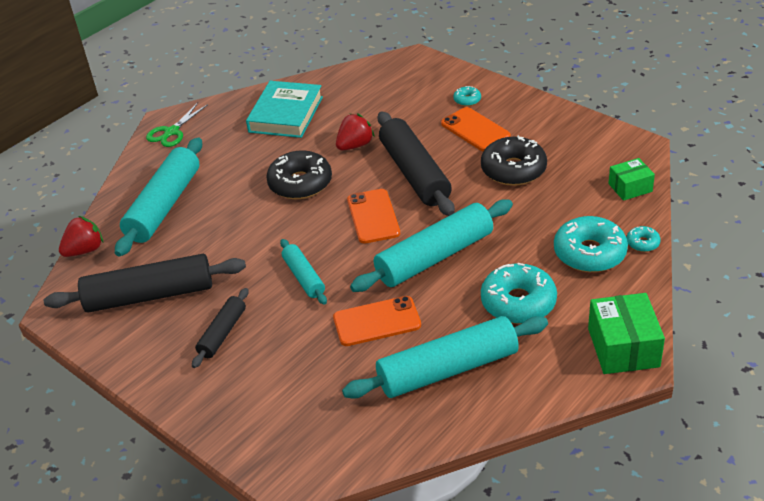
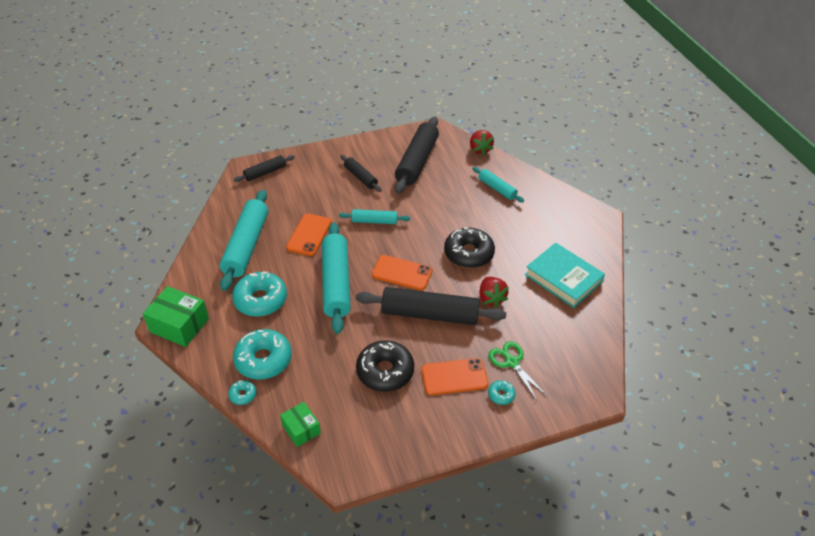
camera: 115 degrees right, 5 degrees up
turquoise rolling pin [115,137,202,257] -> turquoise rolling pin [472,167,524,203], size x0.53
green scissors [146,103,208,147] -> green scissors moved to [489,341,547,401]
green box [608,158,655,201] -> green box turned 45 degrees counterclockwise [280,402,321,447]
none -> black rolling pin [234,155,295,182]

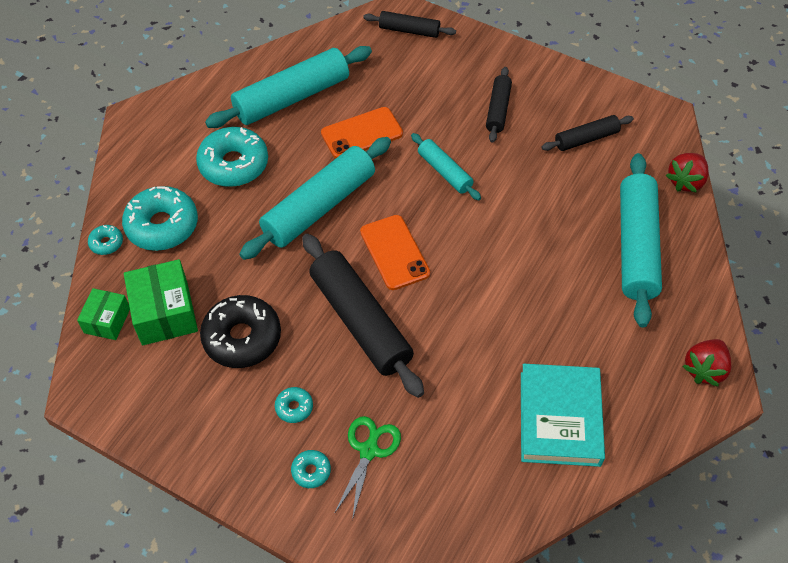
camera: 50 degrees right, 10 degrees up
green box [143,286,209,347] -> green box moved to [124,259,198,345]
black rolling pin [395,117,439,194] -> black rolling pin [541,115,634,151], size x0.53
orange phone [421,358,489,395] -> turquoise donut [275,387,313,423]
black donut [444,228,495,268] -> none
turquoise rolling pin [472,167,524,203] -> turquoise rolling pin [620,153,662,327], size x1.87
red strawberry [479,277,509,308] -> red strawberry moved to [683,339,731,387]

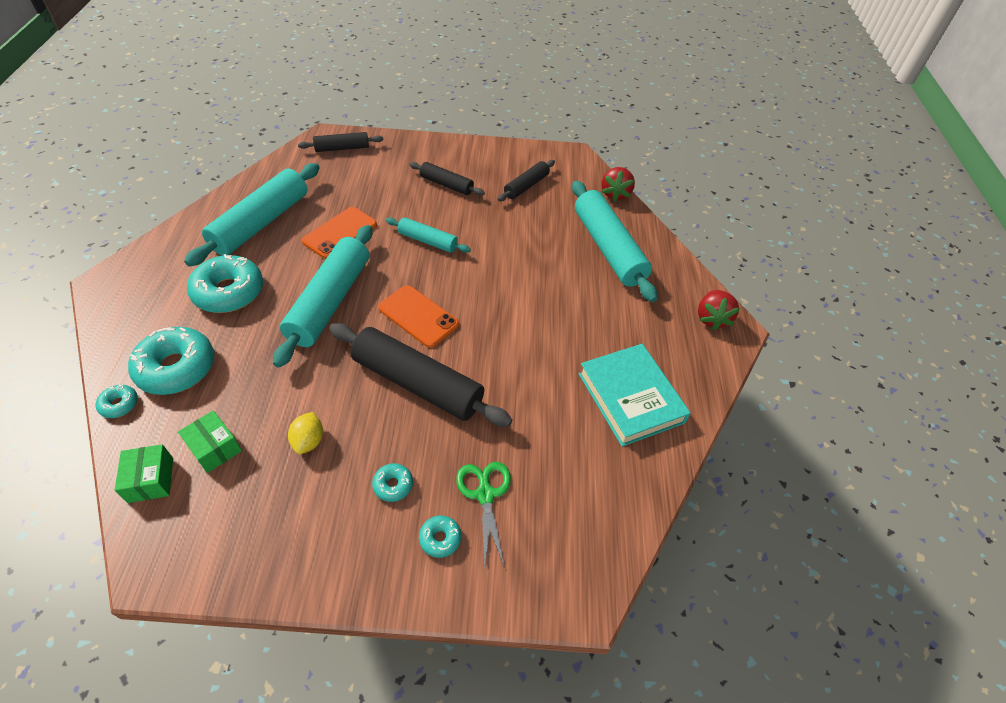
camera: 30 degrees left, 5 degrees down
green box [124,259,198,345] -> green box [178,410,242,473], size x0.62
black donut [200,295,281,368] -> yellow lemon [288,412,323,454]
black rolling pin [486,67,512,143] -> black rolling pin turned 45 degrees counterclockwise [409,162,485,196]

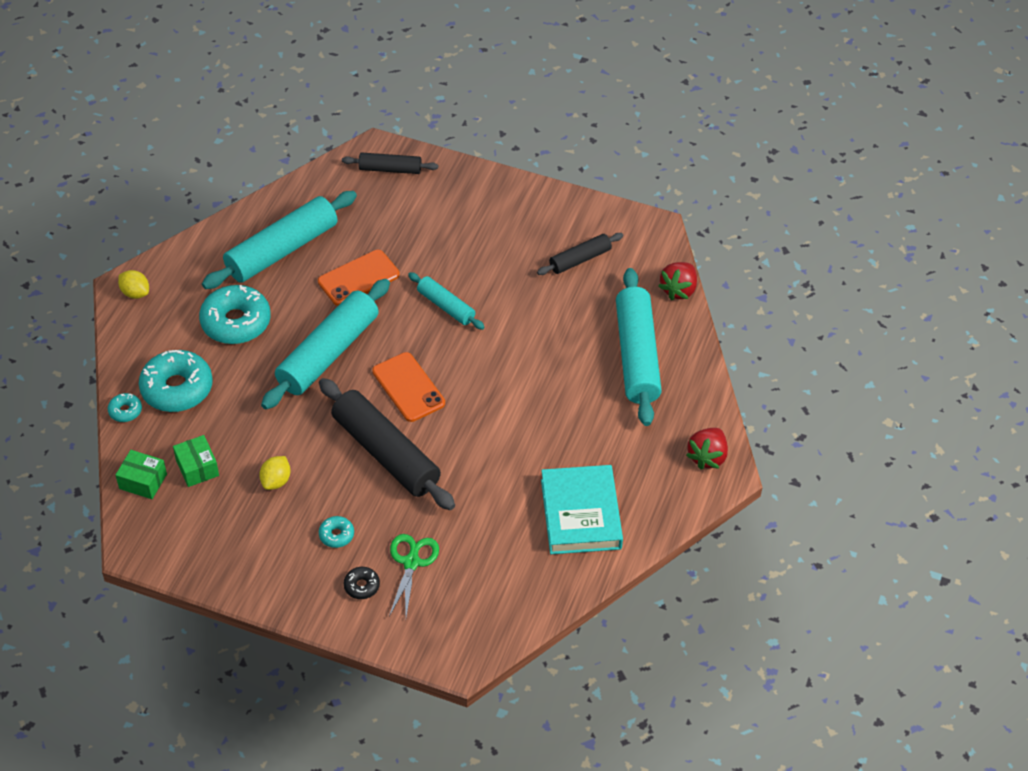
camera: 20 degrees right, 0 degrees up
green box [115,444,173,503] -> green box turned 75 degrees counterclockwise [116,450,167,499]
black rolling pin [409,162,485,196] -> none
turquoise donut [419,516,461,558] -> black donut [343,567,380,599]
none -> yellow lemon [118,270,149,299]

